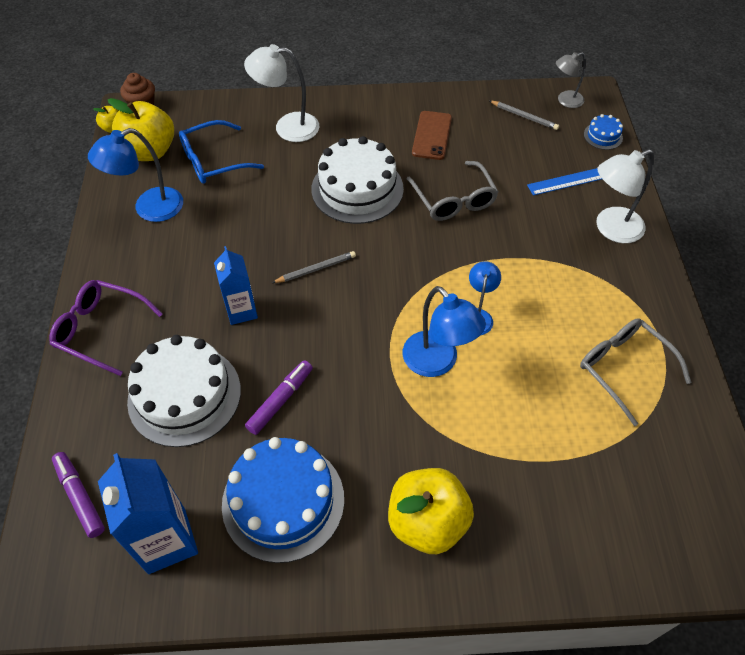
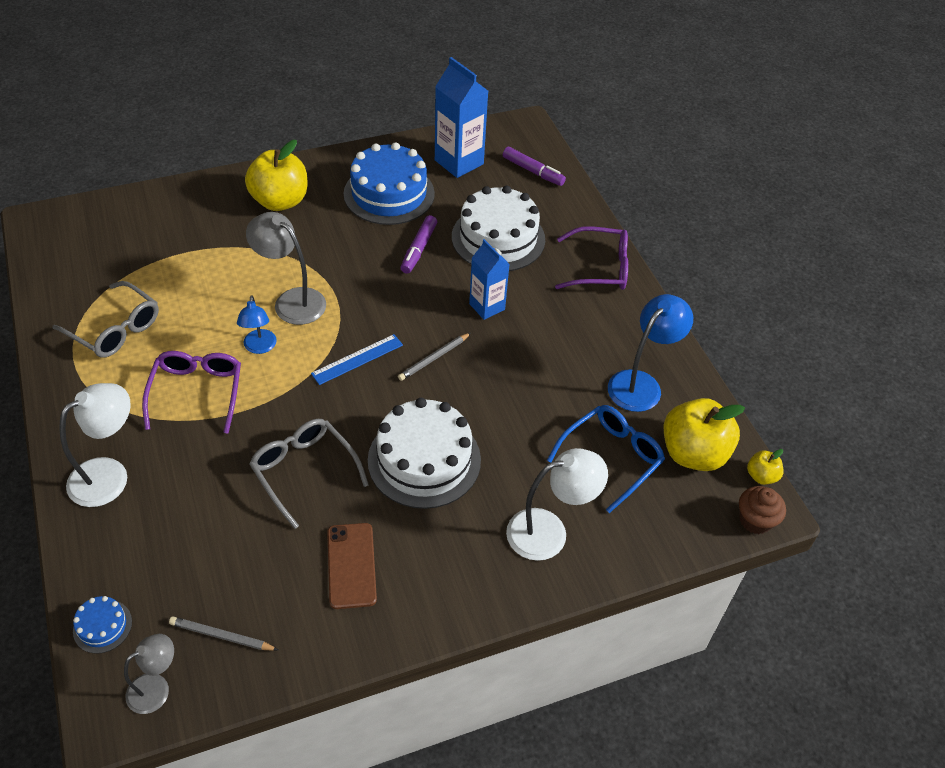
camera: 160 degrees right, 5 degrees down
blue lamp [403,286,486,377] -> grey lamp [246,212,326,325]
blue ruler [527,168,602,195] -> blue ruler moved to [311,334,403,385]
none -> purple glasses [142,351,241,434]

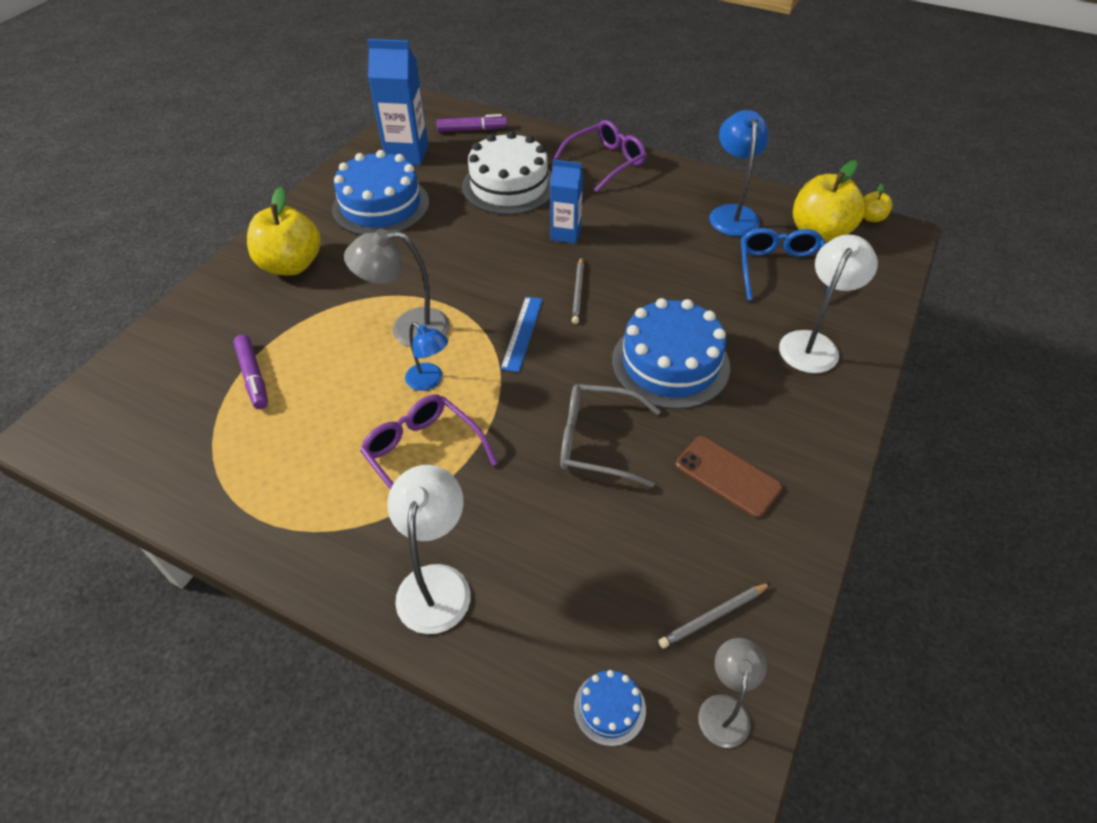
camera: 40 degrees left, 0 degrees up
grey glasses [52,281,159,358] -> none
white cake [368,398,481,509] -> blue cake [612,298,730,409]
purple marker [400,215,437,274] -> purple marker moved to [233,335,268,409]
brown cupcake [739,486,786,534] -> none

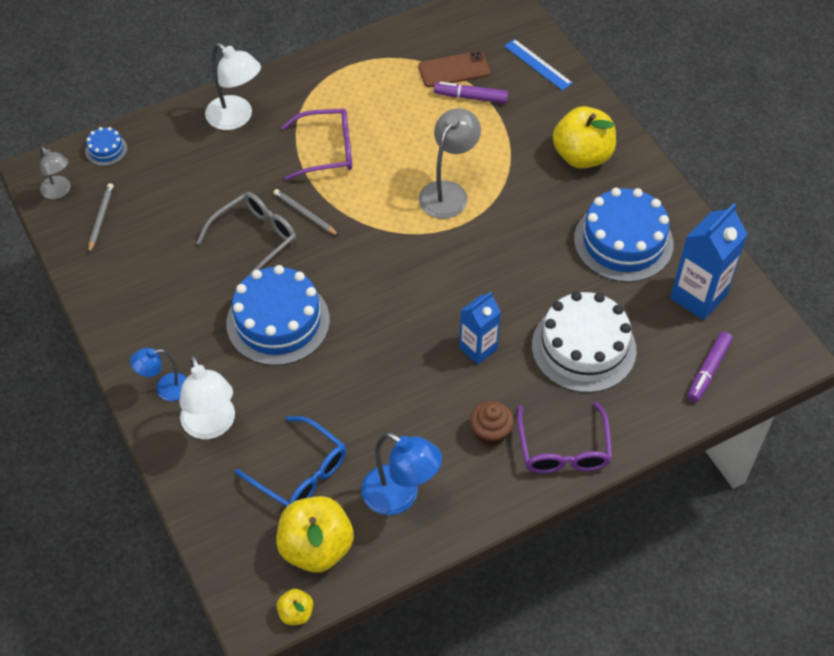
camera: 125 degrees right, 5 degrees up
blue lamp [405,322,448,391] -> blue lamp moved to [130,348,187,401]
blue ruler [500,296,543,372] -> blue ruler moved to [504,39,573,91]
grey pencil [572,257,584,324] -> grey pencil moved to [273,189,339,236]
brown phone [676,436,782,518] -> brown phone moved to [418,51,490,87]
none -> brown cupcake [470,401,514,446]

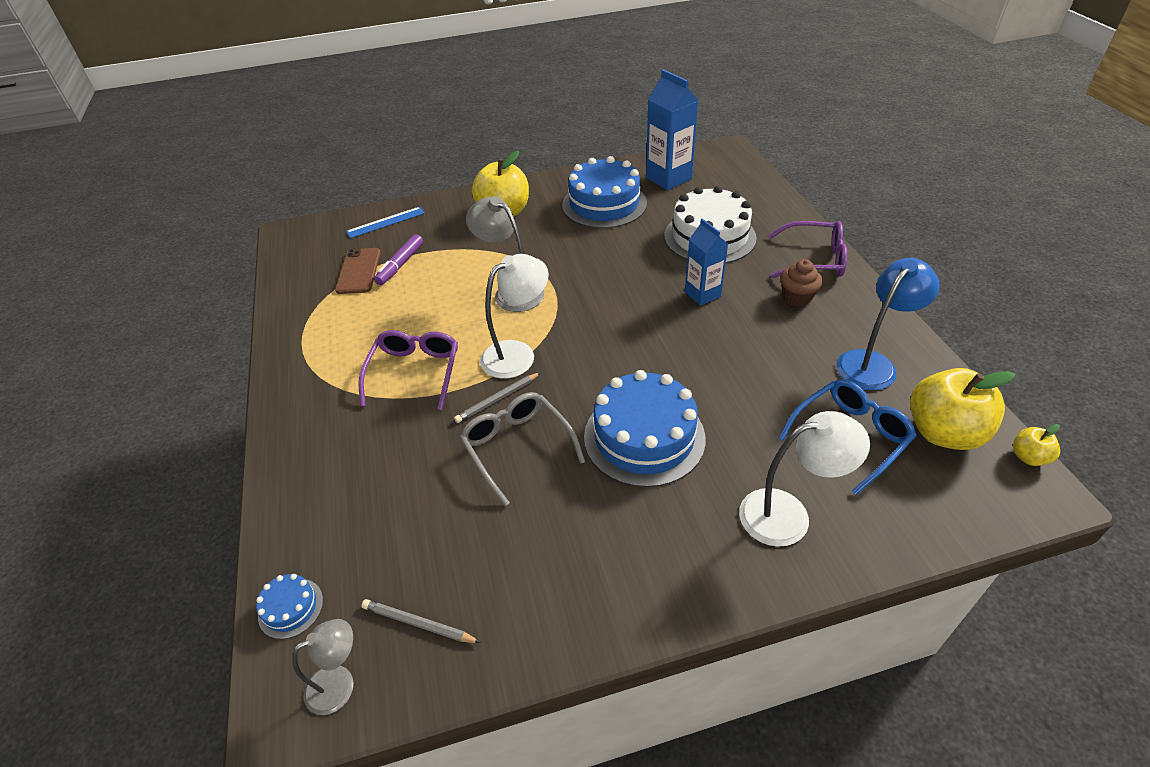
camera: 75 degrees left, 10 degrees down
blue lamp [130,348,187,401] -> none
white lamp [205,43,261,130] -> white lamp moved to [480,254,549,379]
purple marker [688,332,733,402] -> none

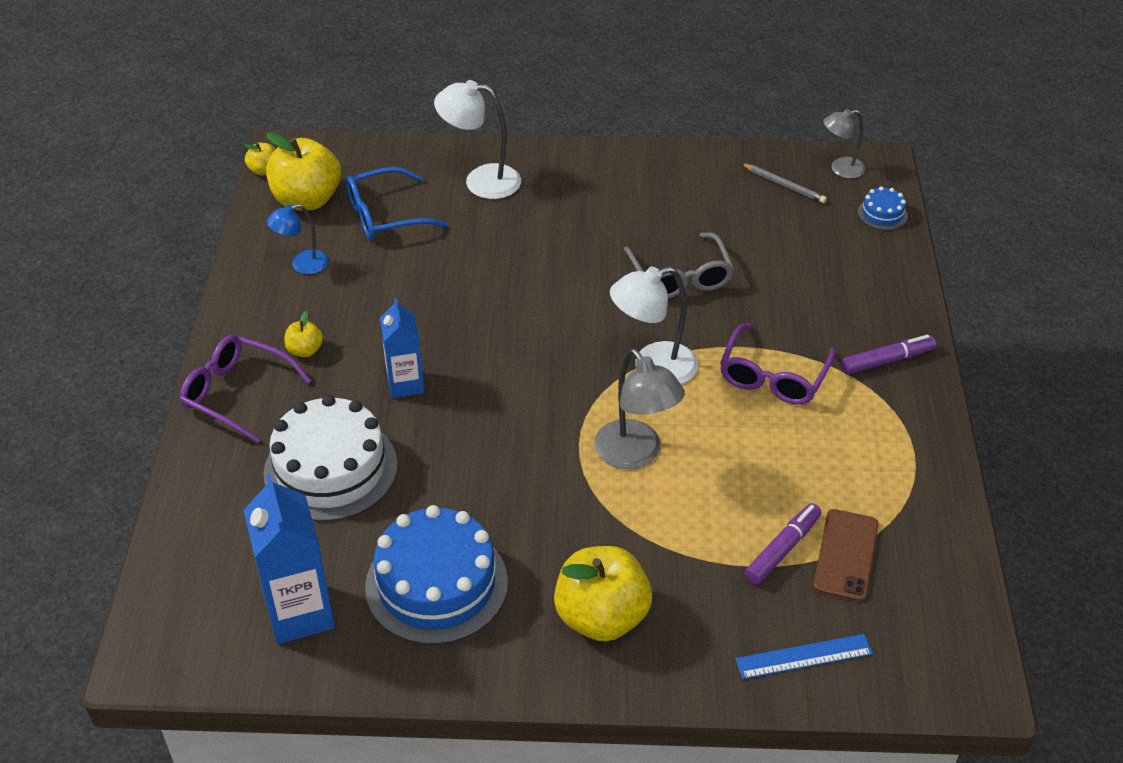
camera: 165 degrees left, 0 degrees up
grey pencil [454,372,541,423] -> none
blue cake [584,370,706,487] -> none
brown cupcake [780,259,823,307] -> yellow apple [285,311,323,357]
blue lamp [836,258,940,390] -> blue lamp [267,204,329,274], size x0.62
none -> purple marker [841,335,936,375]

